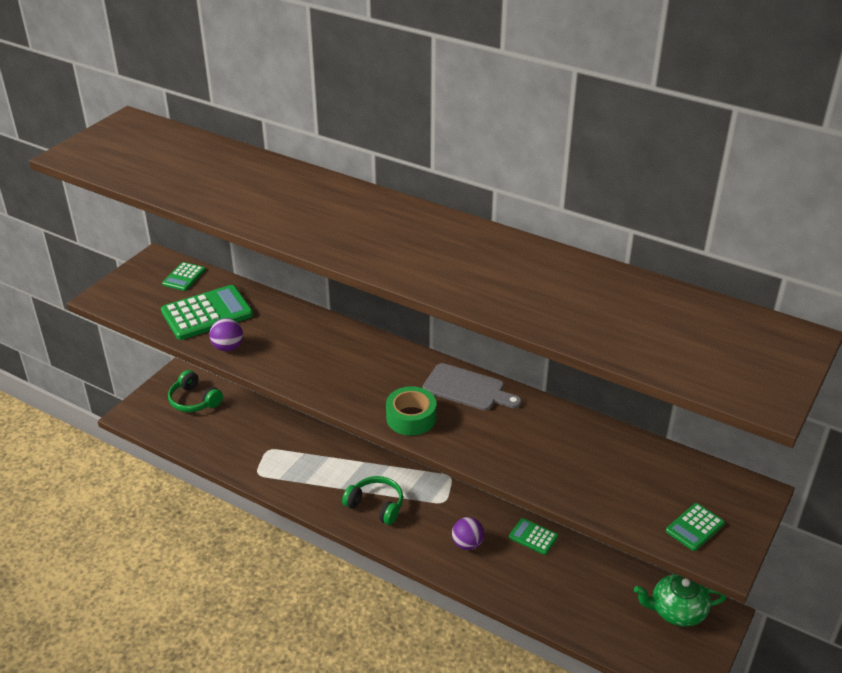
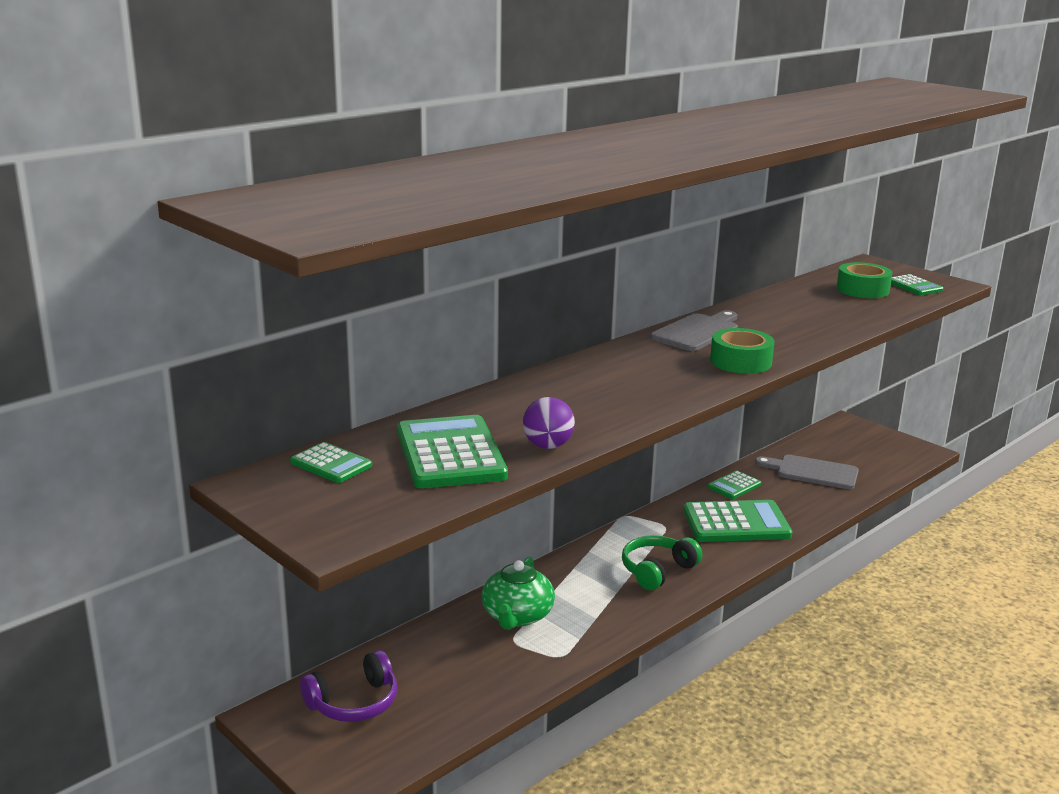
camera: 75 degrees left, 15 degrees down
green headphones [168,370,223,412] -> purple headphones [300,650,397,722]
purple ball [452,517,484,550] -> green calculator [683,500,792,542]
green teapot [634,574,726,627] -> green teapot moved to [482,557,555,630]
none -> grey cutting board [755,455,859,489]
none -> green tape [836,262,893,298]

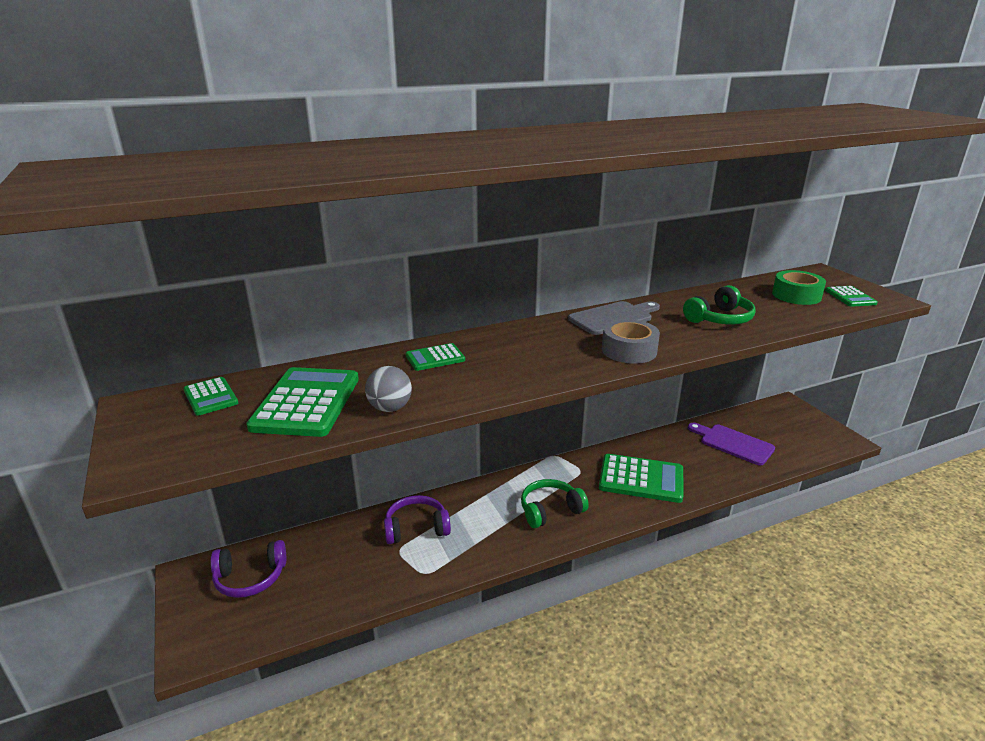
camera: 20 degrees right, 5 degrees up
green teapot [482,557,555,630] -> purple headphones [384,495,451,544]
purple ball [523,397,575,449] -> grey ball [365,366,412,412]
green calculator [708,471,761,499] -> green calculator moved to [406,343,465,371]
green tape [710,328,775,374] -> grey tape [602,319,660,364]
grey cutting board [755,455,859,489] -> purple cutting board [688,423,775,465]
none -> green headphones [683,285,756,324]

